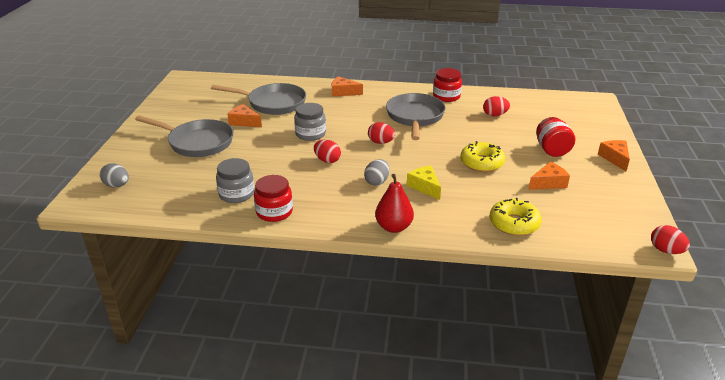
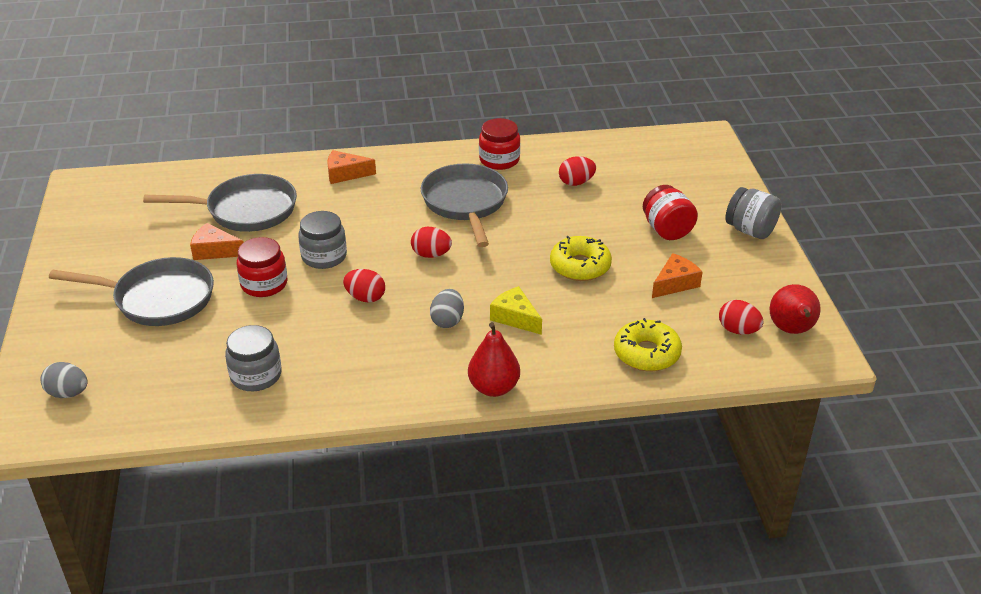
camera: 15 degrees left, 5 degrees up
red jar [254,175,293,222] -> red jar moved to [237,237,287,297]
orange cheese [598,140,630,171] -> grey jar [726,187,782,239]
red egg [651,225,690,254] -> red egg moved to [719,300,764,335]
none -> red pear [770,284,821,334]

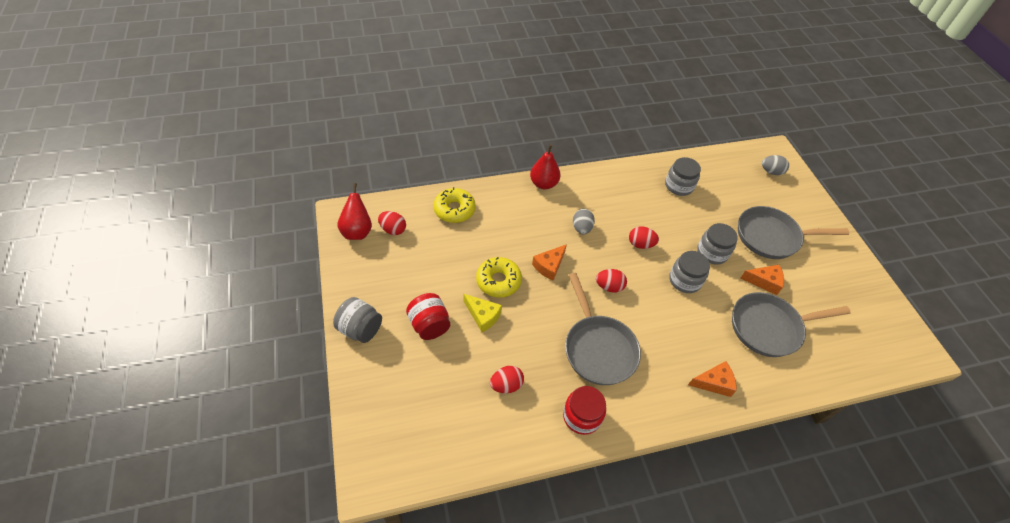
camera: 170 degrees right, 15 degrees up
red jar [237,237,287,297] -> grey jar [697,223,738,265]
yellow cheese [490,286,542,335] -> yellow cheese moved to [464,294,502,332]
orange cheese [652,253,703,298] -> orange cheese moved to [532,244,567,281]

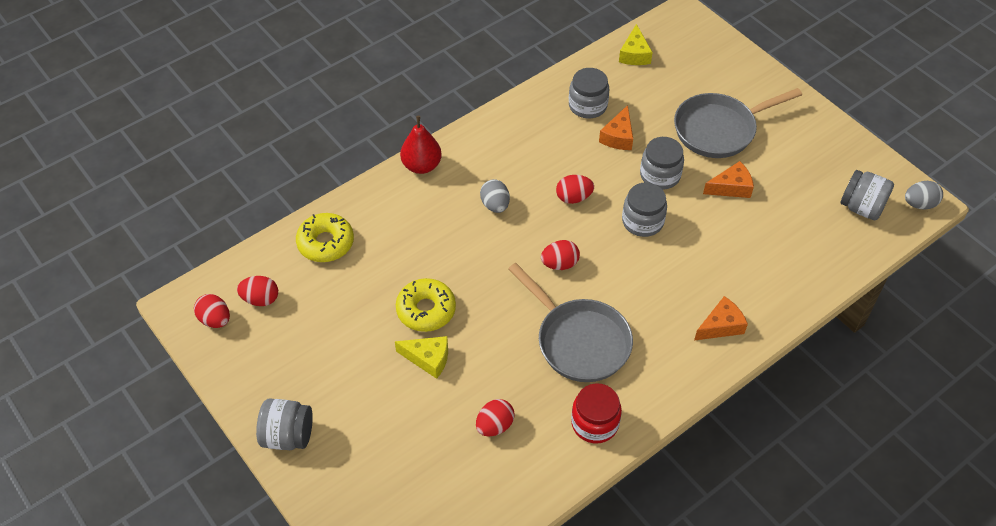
camera: 20 degrees left, 0 degrees up
red pear [337,183,372,240] -> red egg [194,294,230,328]
red jar [406,293,450,340] -> none
orange cheese [532,244,567,281] -> orange cheese moved to [599,105,633,150]
grey pan [732,292,851,357] -> none
grey egg [762,155,789,175] -> grey egg moved to [905,181,943,210]
none -> yellow cheese [619,24,653,65]
none -> grey jar [840,170,894,220]

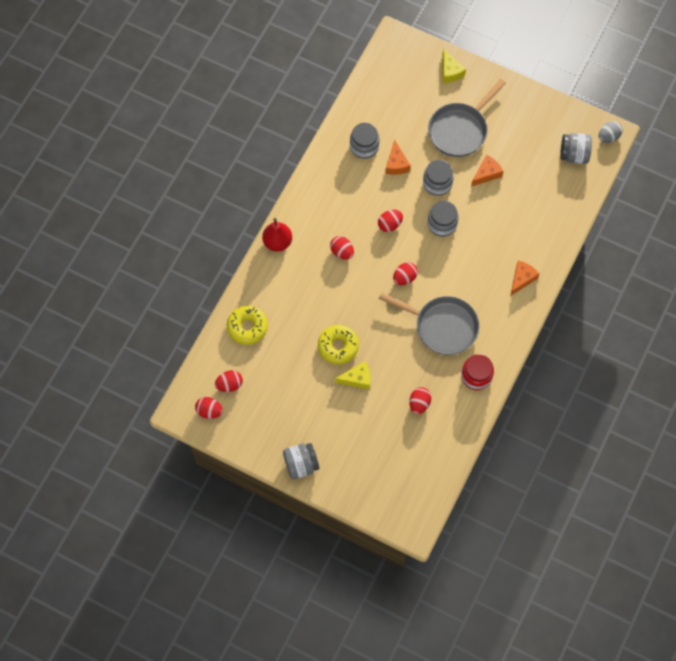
camera: 25 degrees left, 15 degrees up
grey egg [480,179,510,213] -> red egg [330,236,354,260]
yellow cheese [619,24,653,65] -> yellow cheese moved to [443,48,466,83]

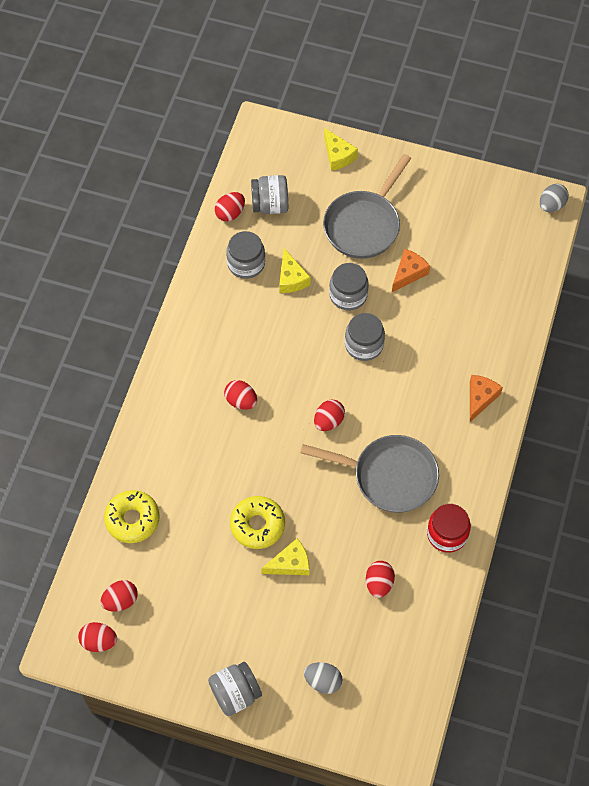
camera: 10 degrees left, 5 degrees down
red pear [262,218,292,252] -> none
red egg [378,210,403,232] -> red egg moved to [215,192,245,221]
orange cheese [386,139,411,175] -> yellow cheese [279,248,311,293]
grey jar [560,133,592,164] -> grey jar moved to [251,175,288,214]
none -> grey egg [304,662,343,694]

